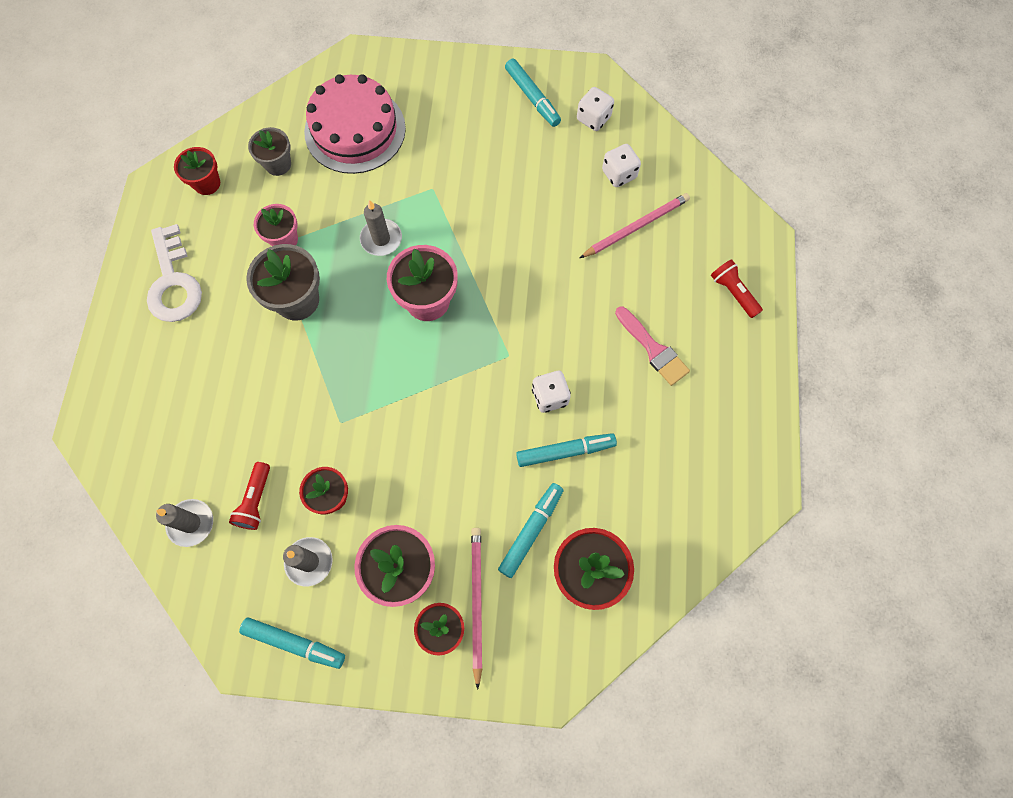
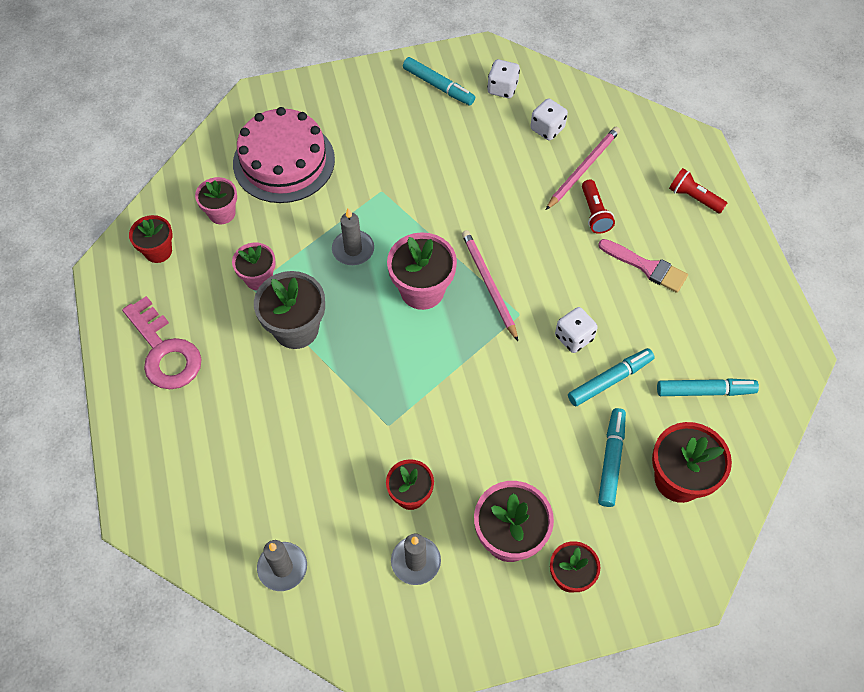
camera: 20 degrees left, 10 degrees down
white key [147,224,202,322] -> pink key [122,296,202,389]
red flashlight [229,462,270,530] -> red flashlight moved to [582,180,615,234]
turquoise marker [239,617,345,669] -> turquoise marker moved to [657,378,759,396]
grey flower pot [248,127,291,176] -> pink flower pot [195,177,237,224]
pink pencil [471,528,483,690] -> pink pencil moved to [462,230,518,341]

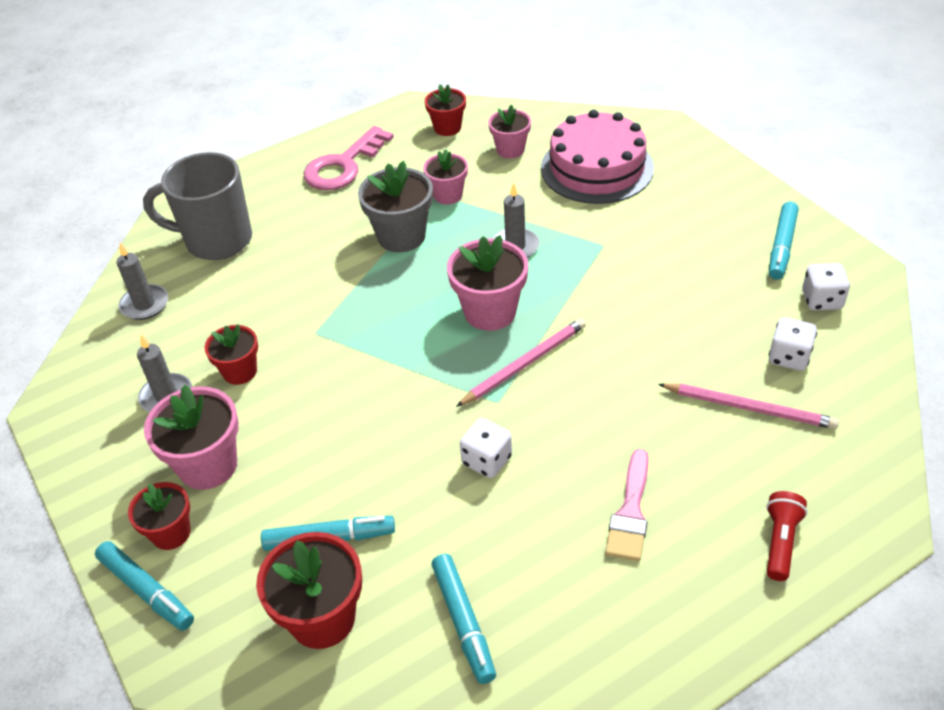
camera: 75 degrees right, 15 degrees down
turquoise marker [568,348,654,406] -> turquoise marker moved to [95,541,194,631]
red flashlight [582,180,615,234] -> none
none -> grey mug [143,152,252,260]

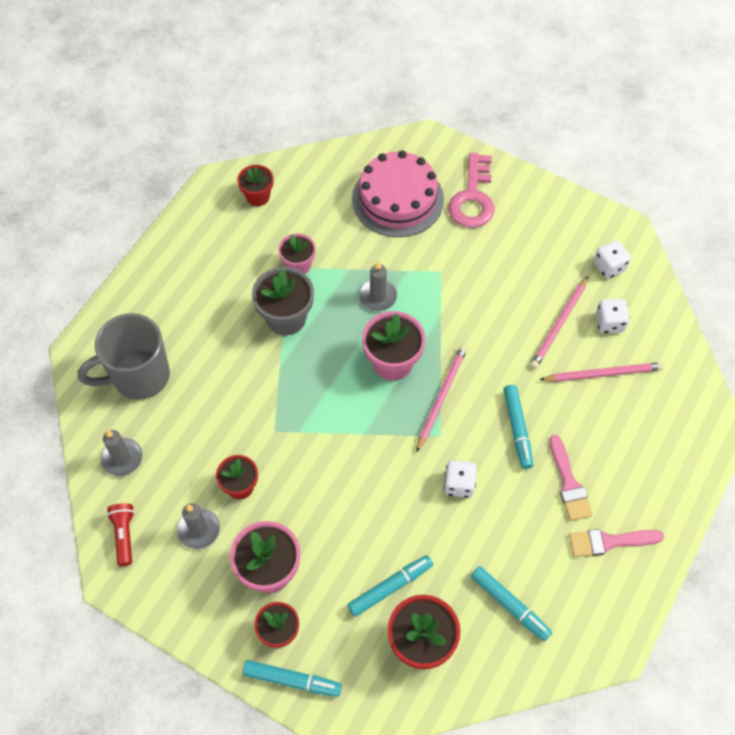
camera: 30 degrees left, 15 degrees up
pink key [304,126,394,190] -> pink key moved to [448,153,494,228]
pink flower pot [488,104,531,158] -> none
red flashlight [766,491,807,581] -> red flashlight moved to [107,503,135,566]
turquoise marker [769,202,799,280] -> turquoise marker moved to [503,385,533,469]
none -> pink pencil [530,276,588,369]
none -> pink brush [569,529,664,557]

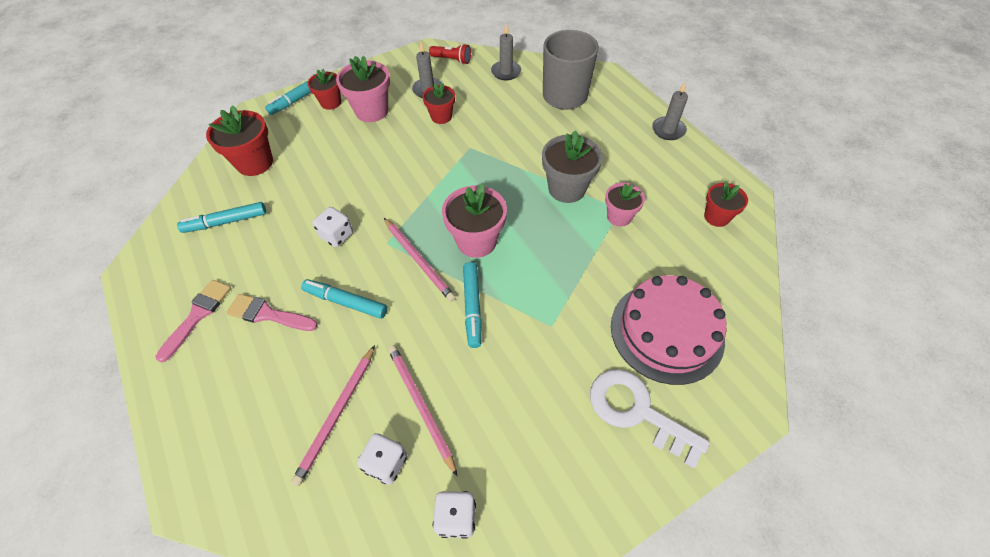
camera: 120 degrees right, 5 degrees down
turquoise marker [347,555,433,617] -> turquoise marker moved to [463,262,482,348]
grey candle [359,261,397,311] -> grey candle moved to [652,81,688,140]
pink key [448,153,494,228] -> white key [590,369,710,468]

